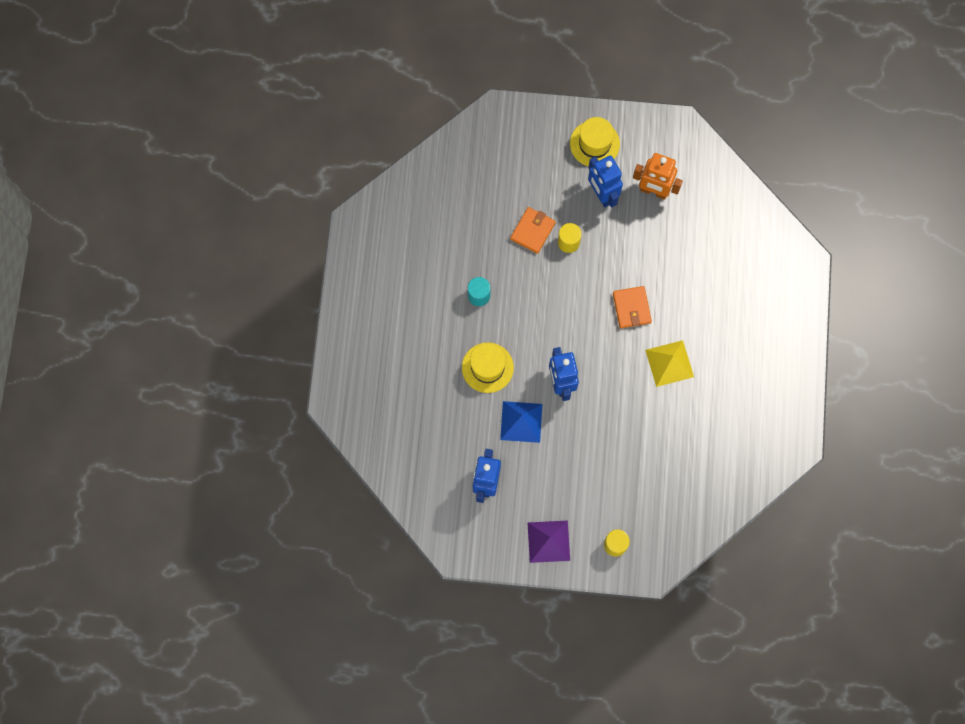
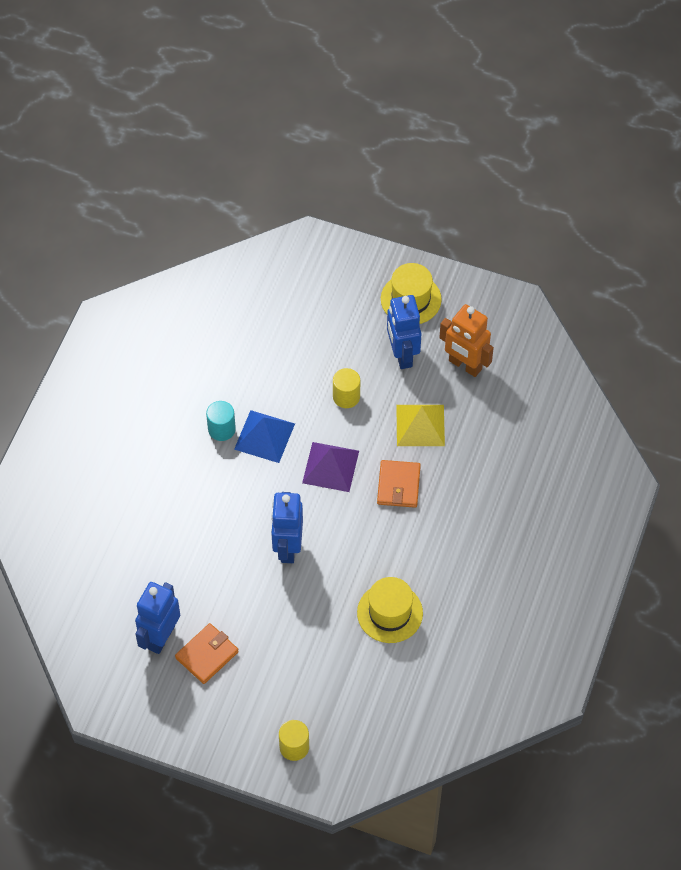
camera: 15 degrees right, 15 degrees down
yellow hat [462,342,514,393] -> yellow hat moved to [357,577,423,643]
blue pyramid [500,401,542,443] -> blue pyramid moved to [234,410,295,463]
orange wallet [510,207,556,254] -> orange wallet moved to [175,623,239,684]
purple pyramid [527,520,570,563] -> purple pyramid moved to [302,442,359,492]
yellow pyramid [645,340,694,387] -> yellow pyramid moved to [396,405,445,446]

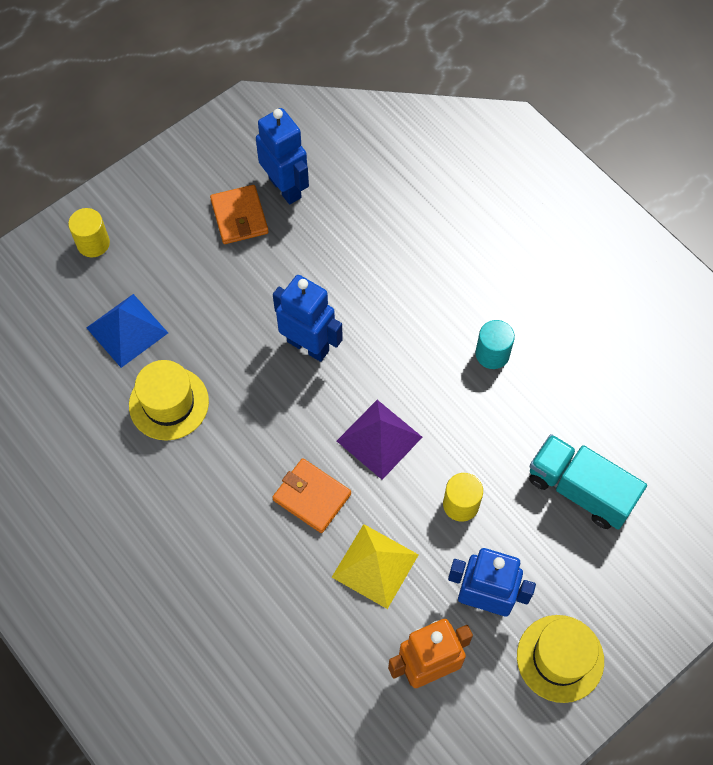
camera: 120 degrees right, 5 degrees up
blue pyramid [234,410,295,463] -> blue pyramid moved to [86,294,168,368]
none -> turquoise truck [529,434,647,529]

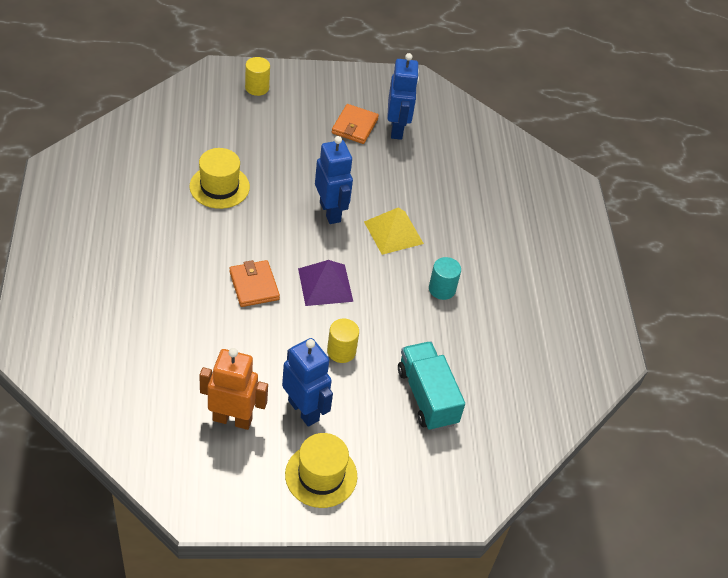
camera: 30 degrees right, 15 degrees down
blue pyramid [86,294,168,368] -> none
yellow pyramid [332,524,419,609] -> yellow pyramid moved to [364,207,424,255]

